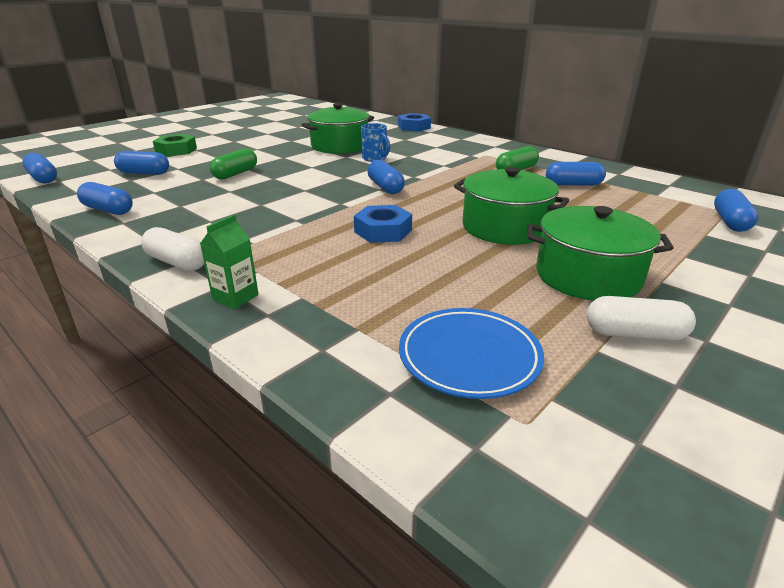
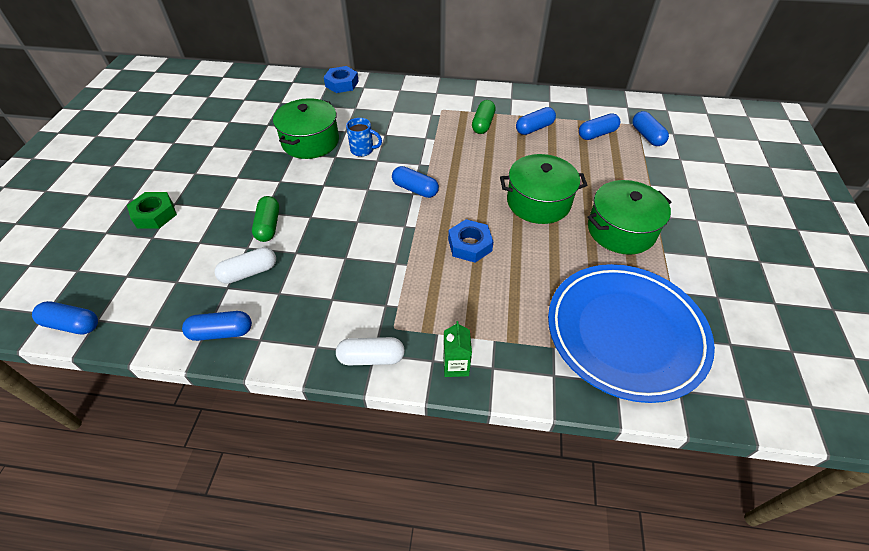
camera: 35 degrees left, 20 degrees up
blue capsule [114,151,169,175] -> blue capsule moved to [579,113,620,140]
blue plate [399,308,544,399] -> blue plate [548,264,715,403], size x1.82
white capsule [587,296,696,341] -> white capsule moved to [215,247,276,284]

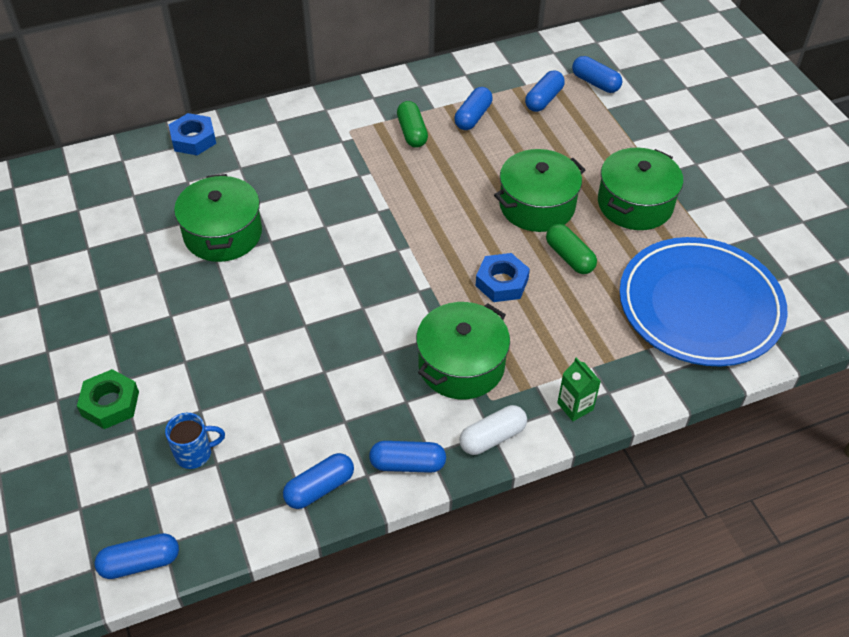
camera: 30 degrees left, 0 degrees up
white capsule [215,247,276,284] -> none
green capsule [252,196,279,242] -> green capsule moved to [546,224,597,274]
blue mug [346,118,382,157] -> blue mug moved to [165,413,225,469]
blue capsule [392,166,439,198] -> blue capsule moved to [369,441,446,473]
none -> green pot [416,302,510,399]

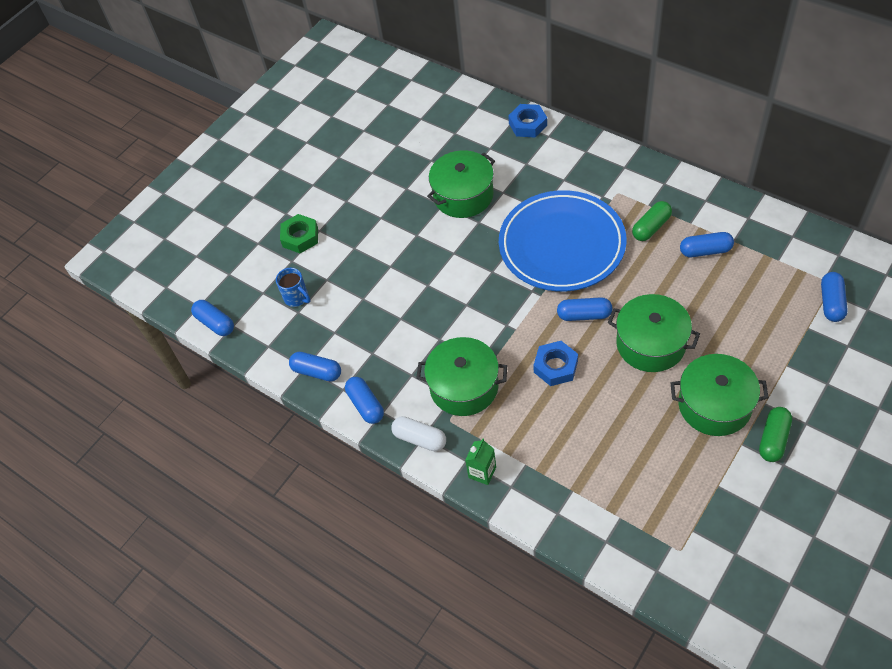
camera: 65 degrees right, 5 degrees up
blue capsule [525,71,565,112] -> blue capsule moved to [557,297,613,321]
green capsule [546,224,597,274] -> green capsule moved to [759,407,792,462]
blue plate [619,237,788,366] -> blue plate moved to [499,190,627,291]

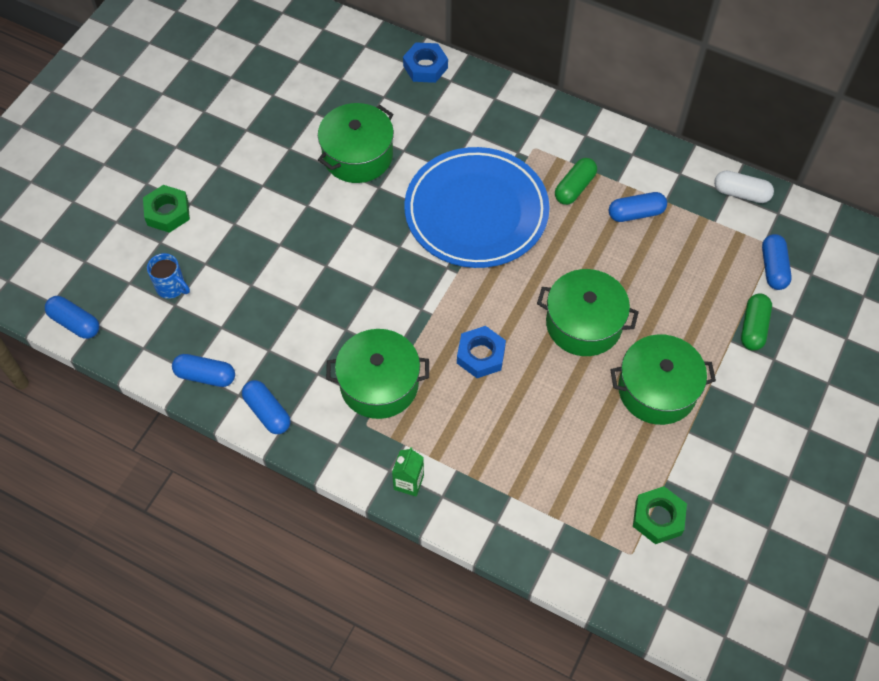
camera: 15 degrees left, 5 degrees up
white capsule [391,416,446,451] -> white capsule moved to [714,171,774,203]
blue capsule [557,297,613,321] -> none
green capsule [759,407,792,462] -> green capsule moved to [741,293,772,351]
none -> green nut [633,486,687,544]

